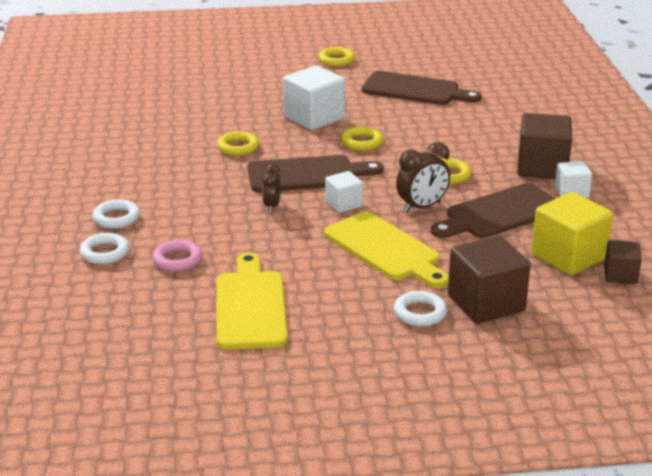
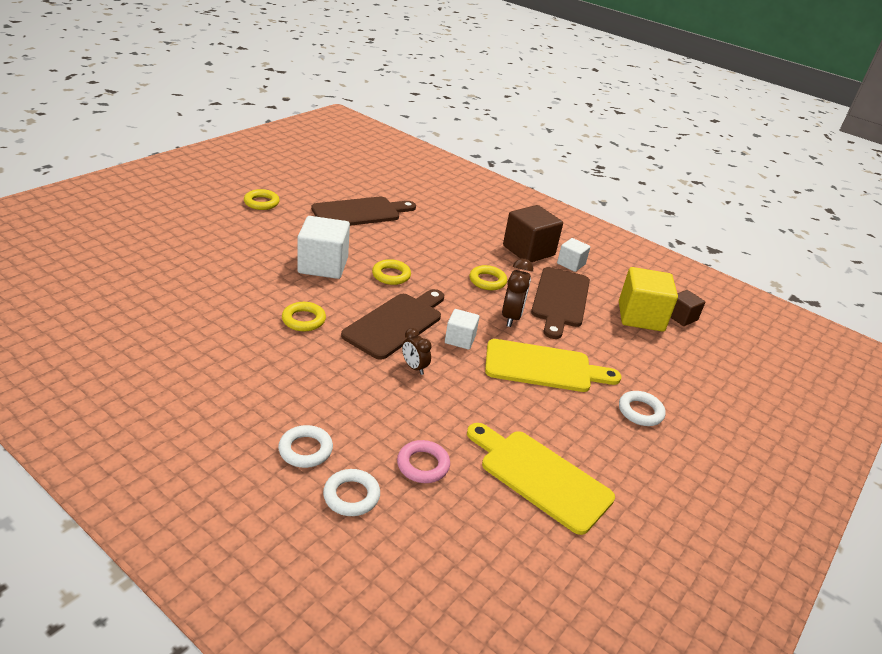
camera: 50 degrees left, 5 degrees up
brown cube [448,236,530,324] -> none

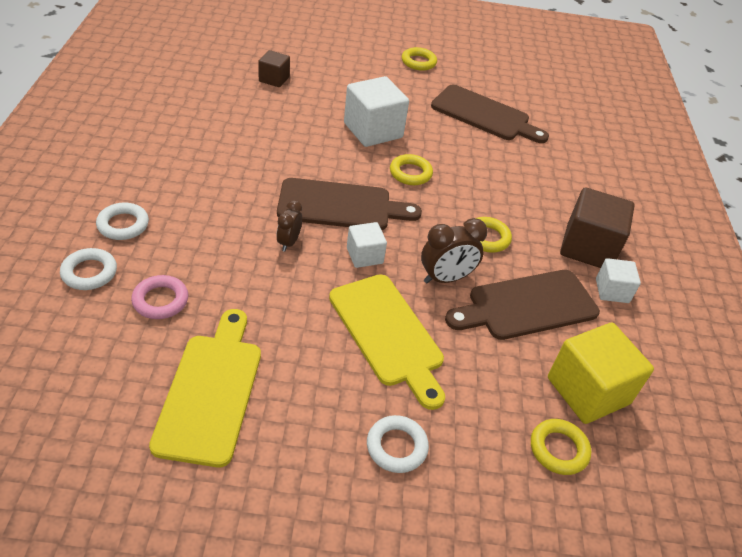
camera: 55 degrees right, 10 degrees up
yellow ring [282,302,326,331] -> yellow ring moved to [531,419,591,475]
brown cube [671,290,705,326] -> brown cube moved to [258,50,290,87]

